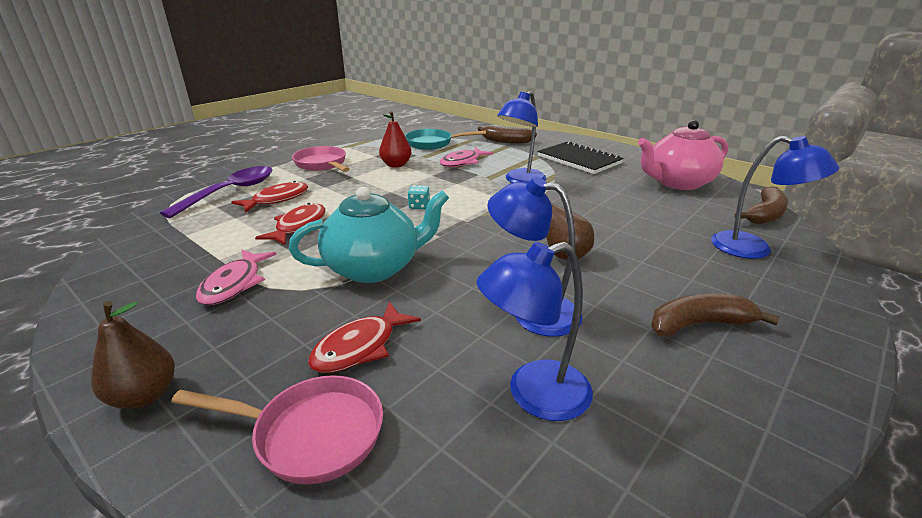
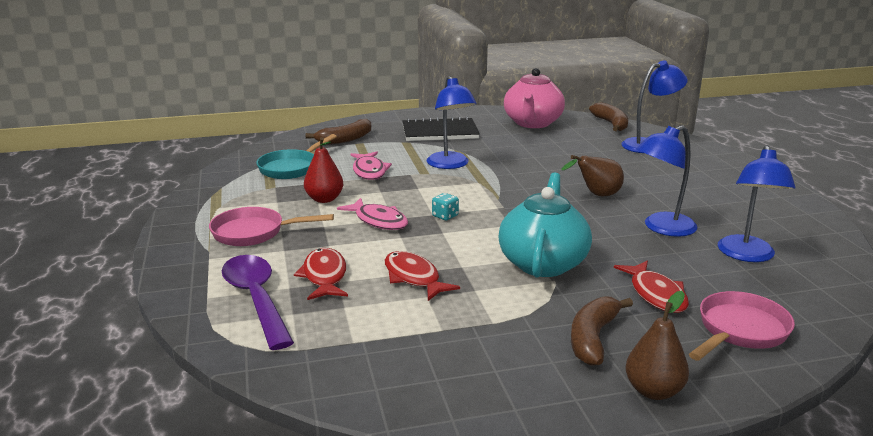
camera: 55 degrees left, 5 degrees down
pink fish [196,249,277,305] -> pink fish moved to [337,198,408,230]
brown banana [651,294,780,337] -> brown banana moved to [571,296,633,366]

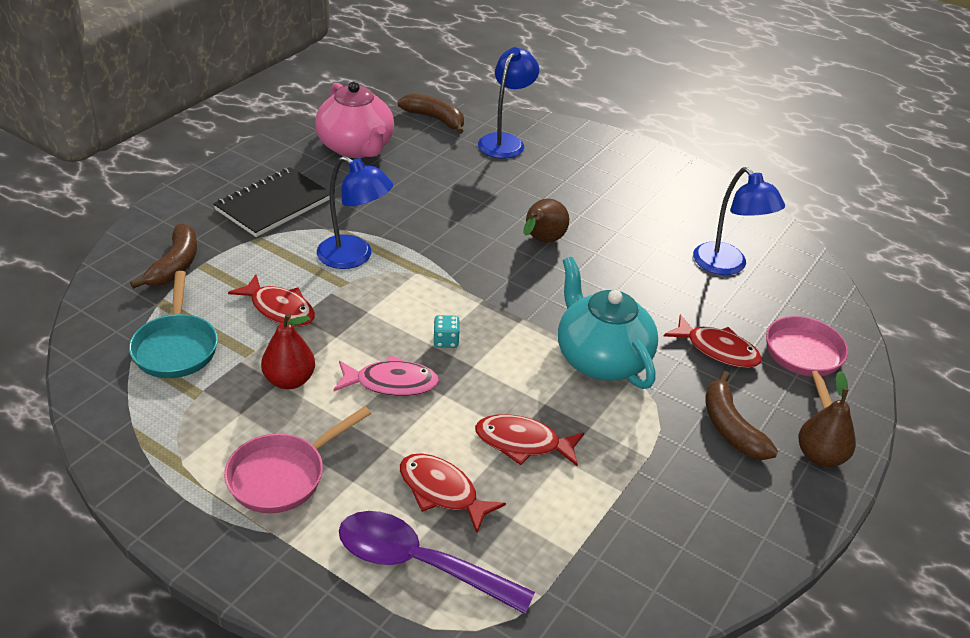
camera: 45 degrees left, 15 degrees up
pink fish [350,152,392,180] -> red fish [228,274,315,327]
blue lamp [637,125,697,237] -> none

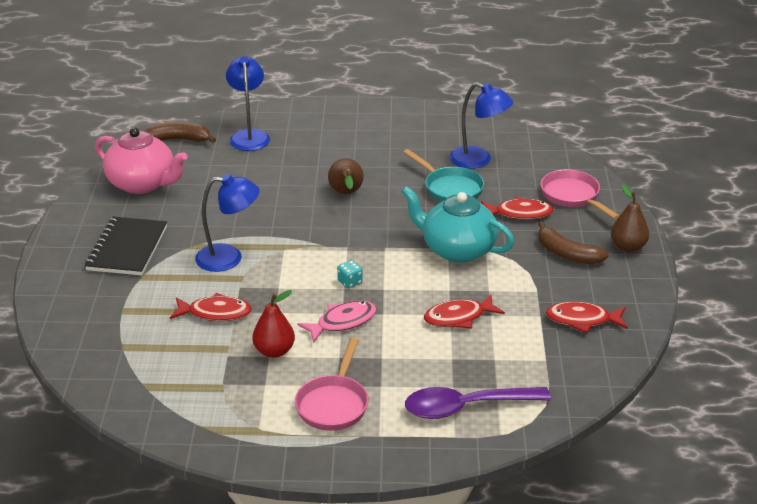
camera: 30 degrees left, 5 degrees down
turquoise pan [129,271,218,378] -> turquoise pan moved to [403,149,484,202]
brown banana [130,223,197,289] -> none
red fish [400,453,506,533] -> red fish moved to [546,302,628,333]

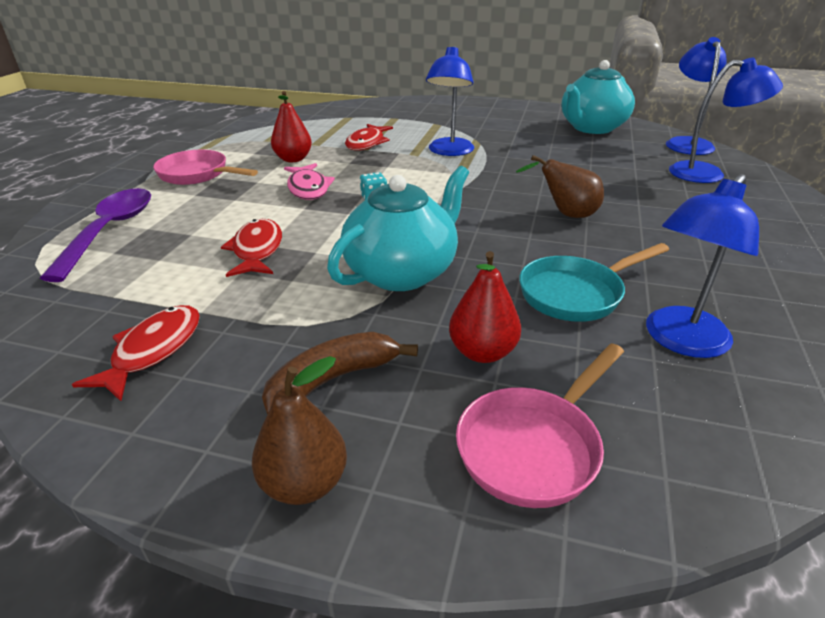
camera: 105 degrees right, 0 degrees up
black notebook [85,217,167,275] -> none
pink teapot [95,128,188,194] -> turquoise teapot [562,60,635,134]
brown banana [145,122,216,143] -> blue lamp [666,37,726,155]
red fish [481,196,554,220] -> red pear [449,251,521,363]
pink pan [541,169,620,220] -> pink pan turned 150 degrees clockwise [456,343,624,508]

